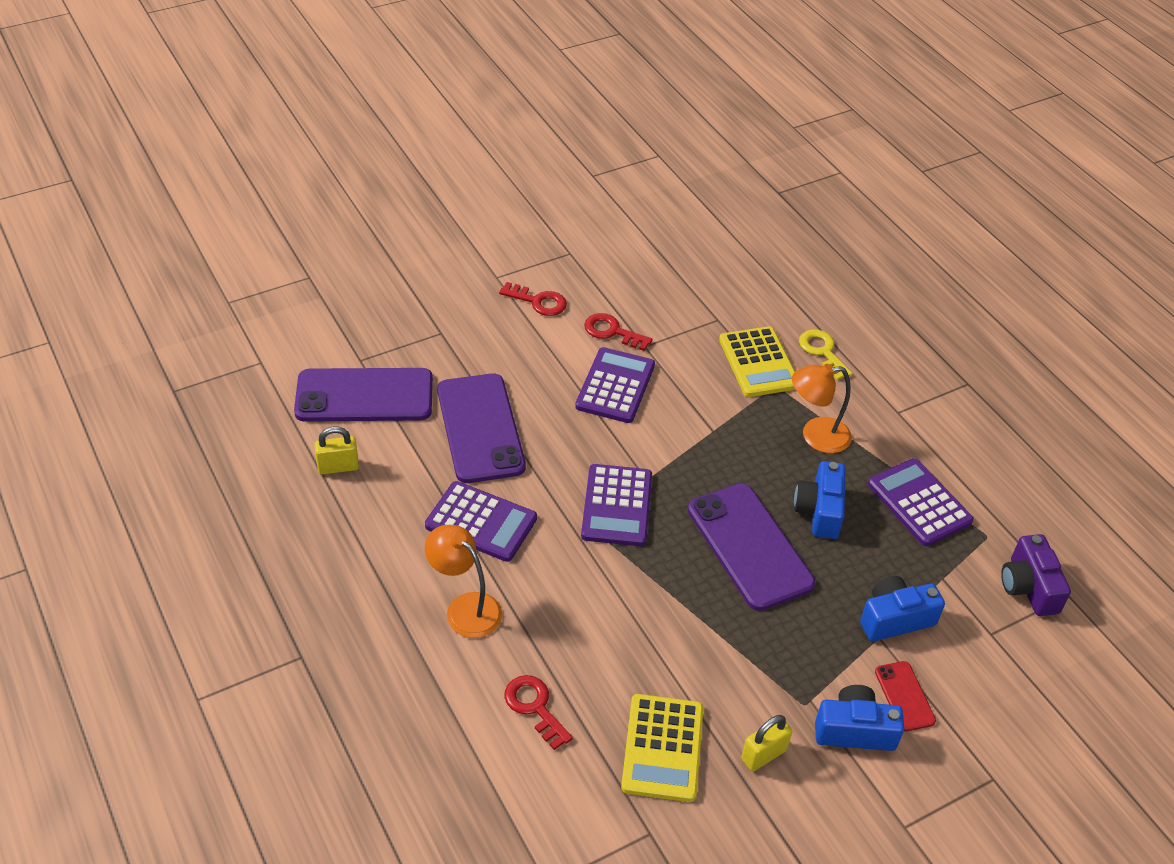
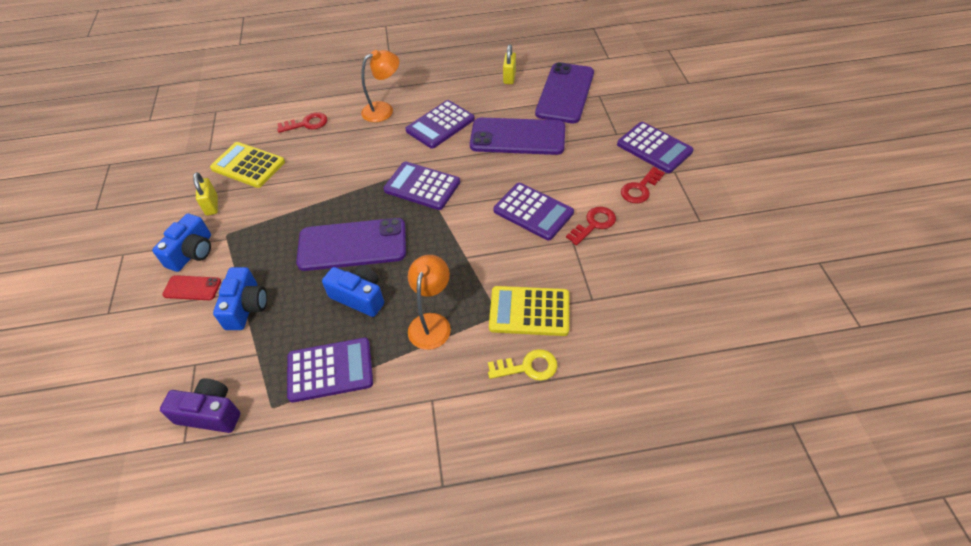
camera: 115 degrees right, 5 degrees up
none -> purple calculator [617,122,694,173]

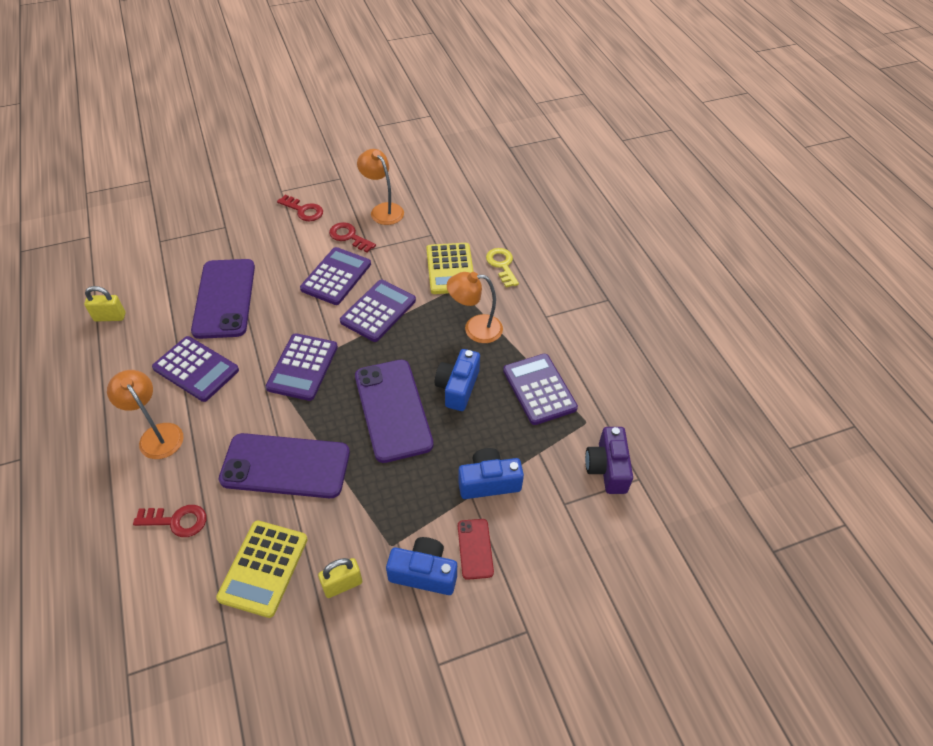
camera: 105 degrees left, 0 degrees up
red key [277,112,327,133] -> red key turned 120 degrees clockwise [133,505,206,537]
purple phone [535,62,594,123] -> purple phone moved to [219,433,350,498]
purple calculator [617,122,694,173] -> purple calculator moved to [340,280,416,342]
none -> orange lamp [357,149,404,225]

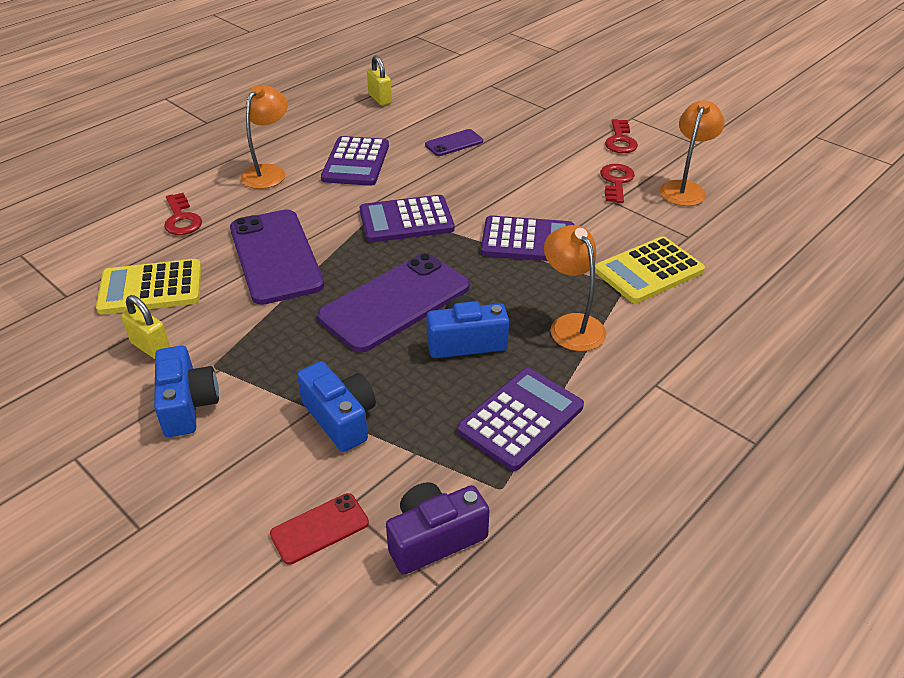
camera: 65 degrees right, 10 degrees down
purple phone [191,259,255,339] -> purple phone [425,129,483,156], size x0.48
purple calculator [300,247,371,305] -> none
red phone [458,519,494,580] -> red phone moved to [270,493,369,565]
yellow key [486,248,519,287] -> none

